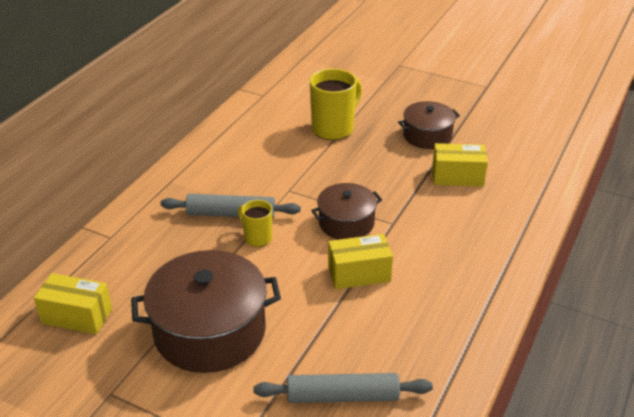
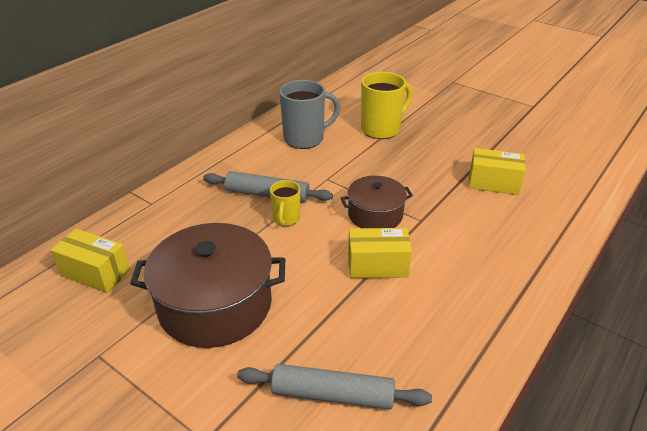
camera: 10 degrees right, 0 degrees up
yellow mug [238,200,272,247] -> yellow mug turned 135 degrees counterclockwise [270,180,300,226]
brown pot [398,101,460,149] -> none
none -> grey mug [279,80,340,149]

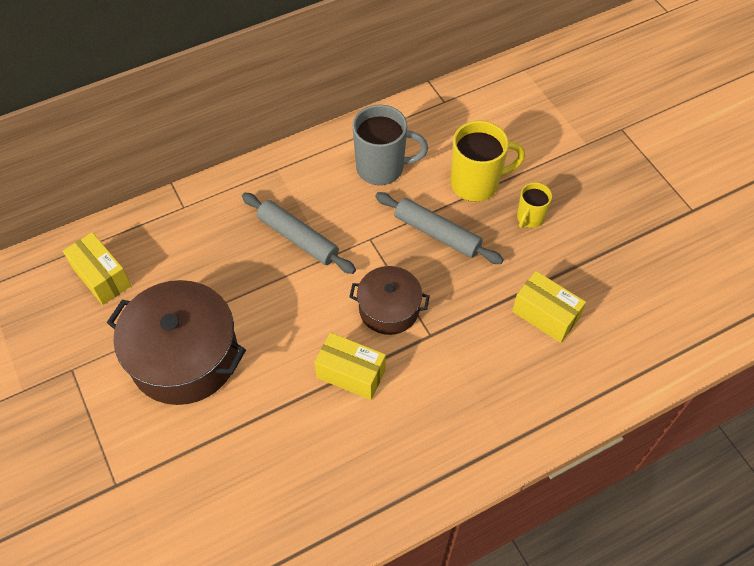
camera: 25 degrees right, 20 degrees up
grey rolling pin [237,364,432,410] -> grey rolling pin moved to [375,192,504,264]
yellow mug [270,180,300,226] -> yellow mug moved to [517,182,552,228]

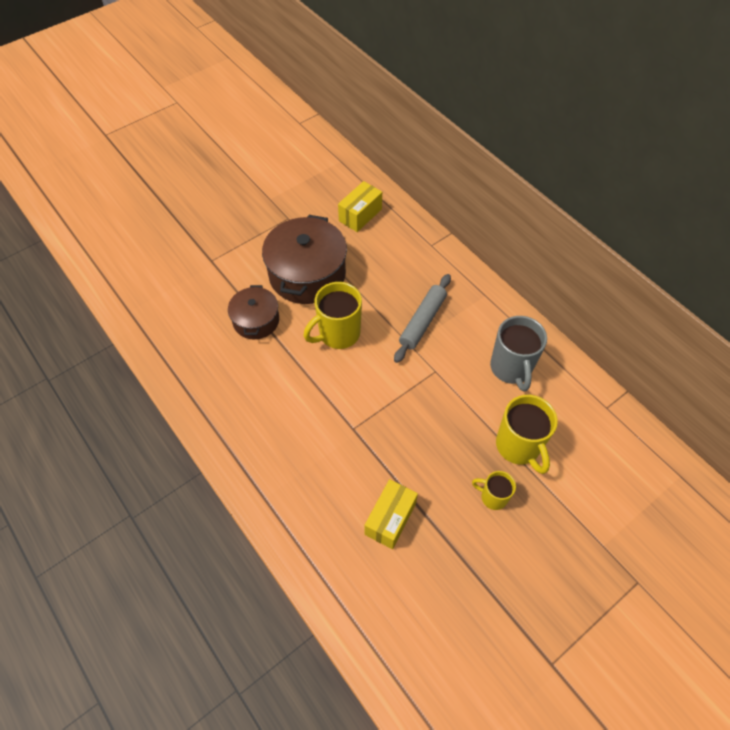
camera: 80 degrees right, 0 degrees up
yellow box [314,332,386,400] -> none
brown pot [349,266,430,335] -> brown pot moved to [228,285,279,339]
grey rolling pin [375,192,504,264] -> none
none -> yellow mug [304,282,362,349]

